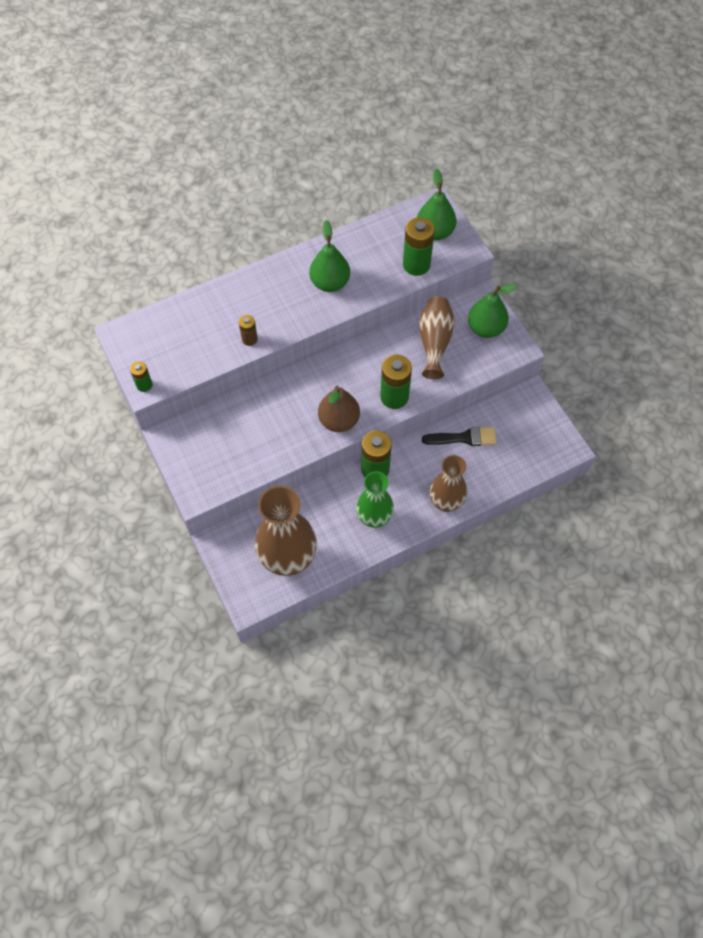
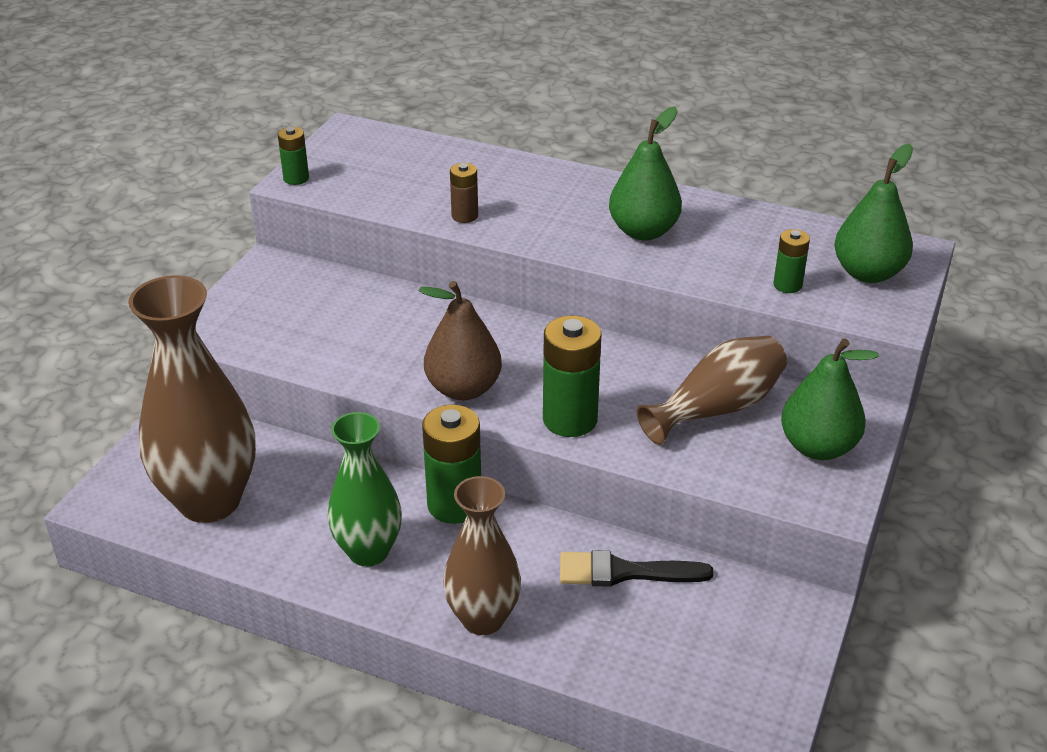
camera: 50 degrees right, 25 degrees down
green battery [403,217,435,276] -> green battery [773,229,810,293], size x0.54
black brush [422,427,497,446] -> black brush turned 135 degrees clockwise [560,550,714,587]

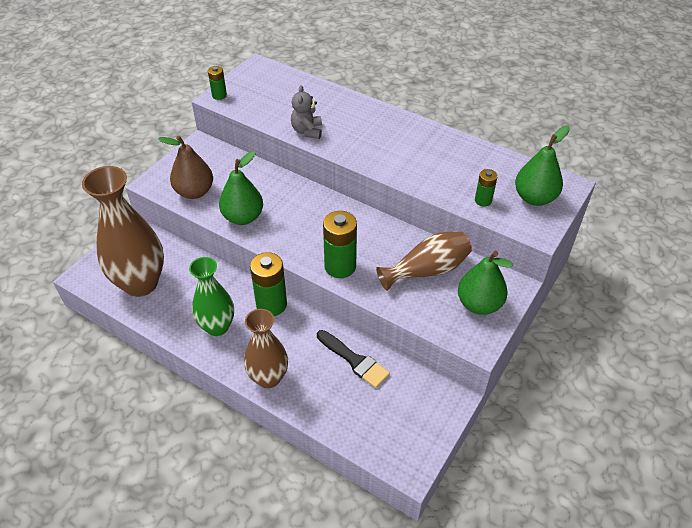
camera: 10 degrees right, 10 degrees up
brown pear [418,281,502,400] -> brown pear moved to [158,135,213,199]
brown battery [450,163,478,223] -> grey teddy bear [291,85,322,139]
black brush [560,550,714,587] -> black brush turned 150 degrees counterclockwise [317,330,390,388]
green pear [609,106,682,240] -> green pear moved to [219,151,263,225]

